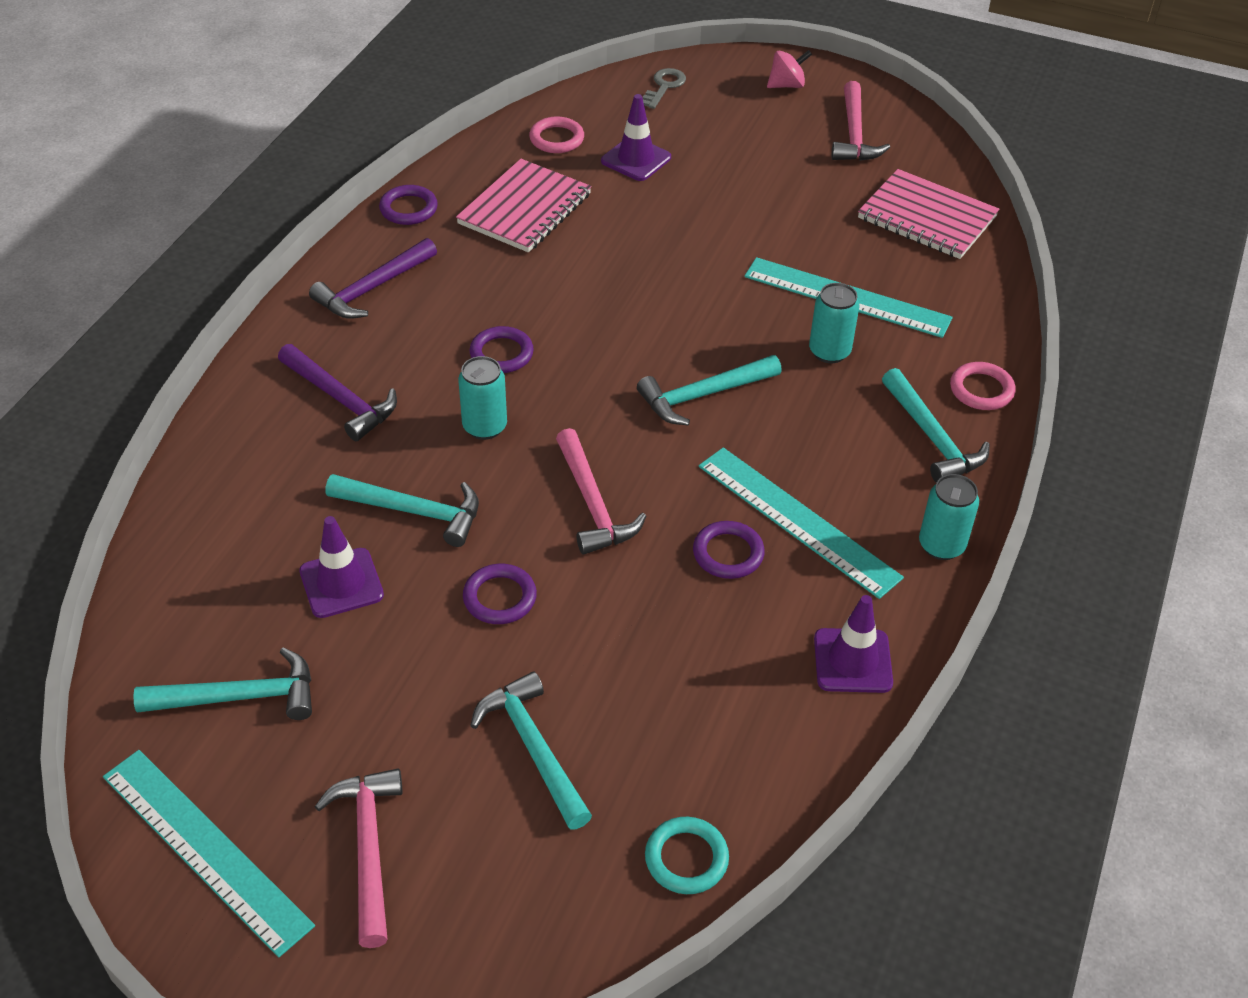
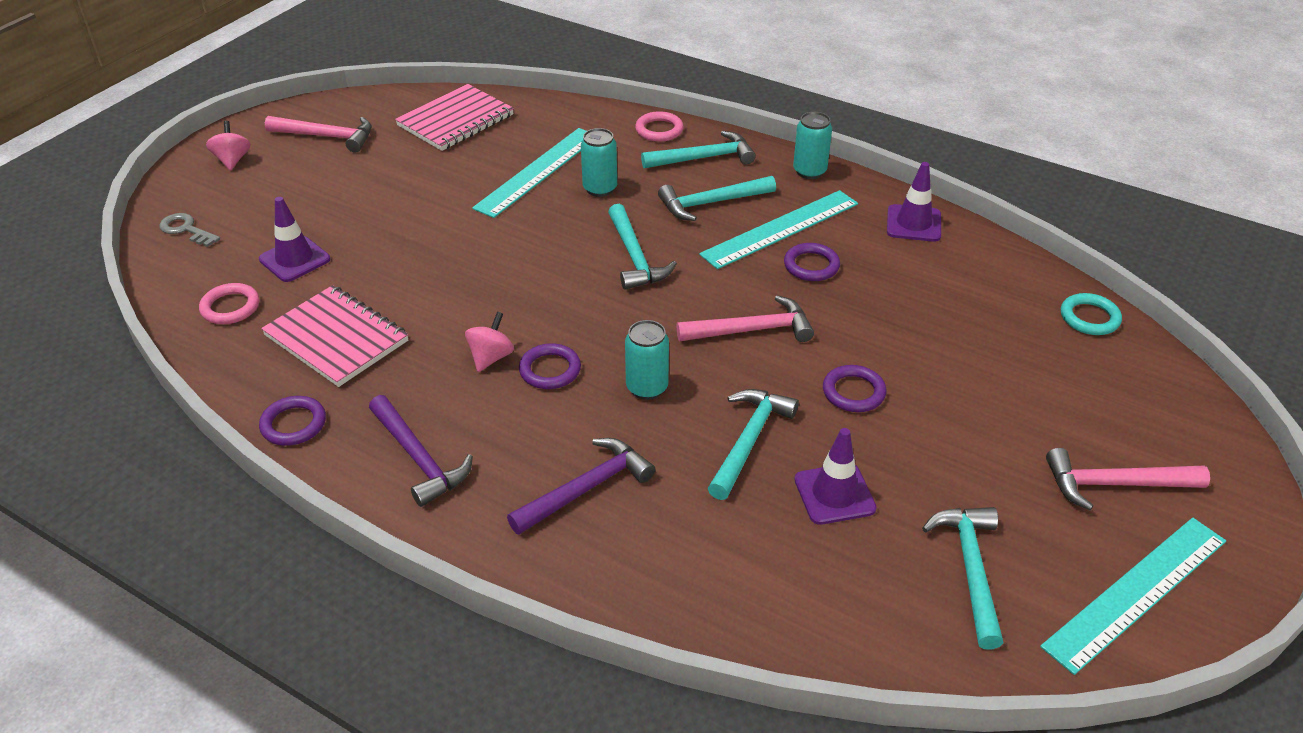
camera: 80 degrees left, 5 degrees down
turquoise hammer [470,672,592,830] -> turquoise hammer moved to [658,176,776,221]
none -> pink spinning top [465,312,514,372]

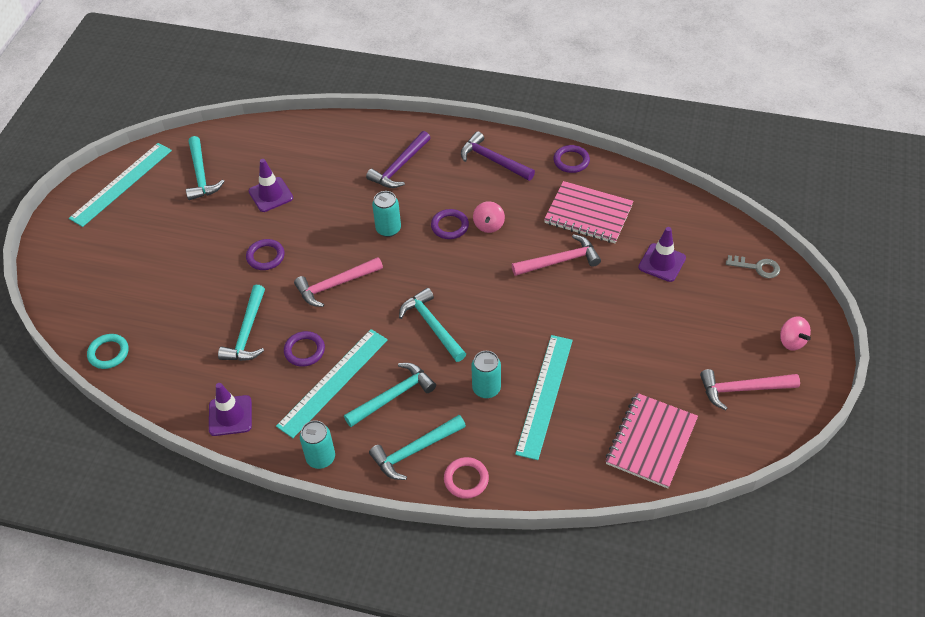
camera: 165 degrees right, 10 degrees up
pink ring [199,283,259,324] -> none
turquoise hammer [708,389,799,500] -> turquoise hammer moved to [218,285,265,361]
pink hammer [1046,448,1210,510] -> pink hammer moved to [512,234,601,276]

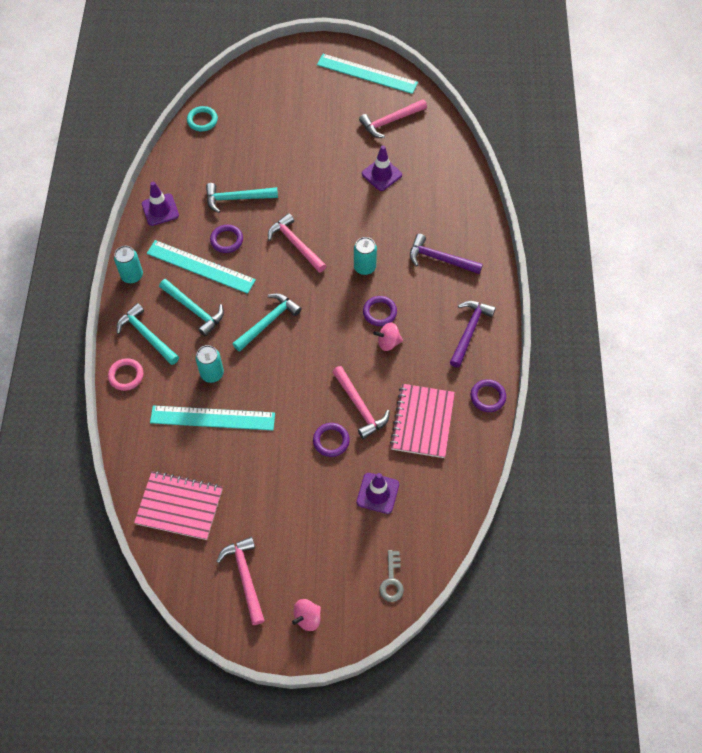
camera: 75 degrees right, 10 degrees up
turquoise hammer [186,136,225,200] -> pink hammer [359,99,427,138]
purple ring [246,239,285,270] -> purple ring moved to [313,423,350,457]

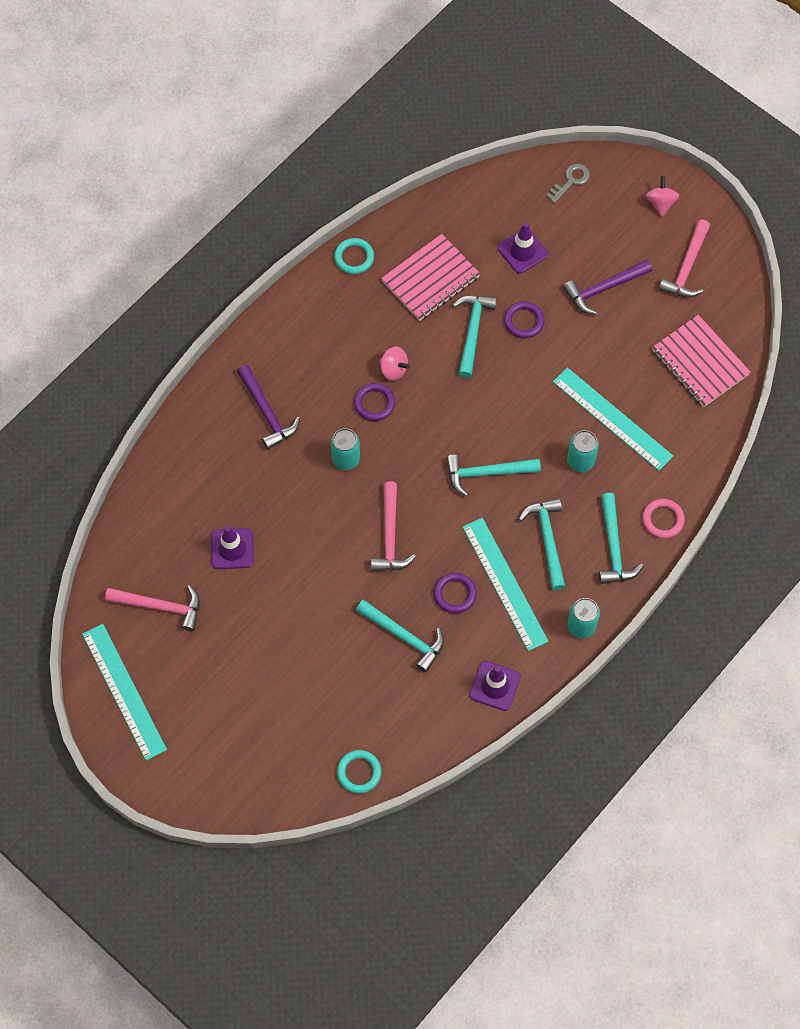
camera: 140 degrees left, 5 degrees up
pink spinning top [292,599,321,631] -> pink spinning top turned 90 degrees counterclockwise [646,176,679,217]
pink hammer [332,366,390,439] -> turquoise hammer [453,295,497,378]
purple hammer [450,301,496,368] -> purple hammer moved to [563,260,652,315]
purple ring [471,379,506,412] -> turquoise ring [334,238,374,274]

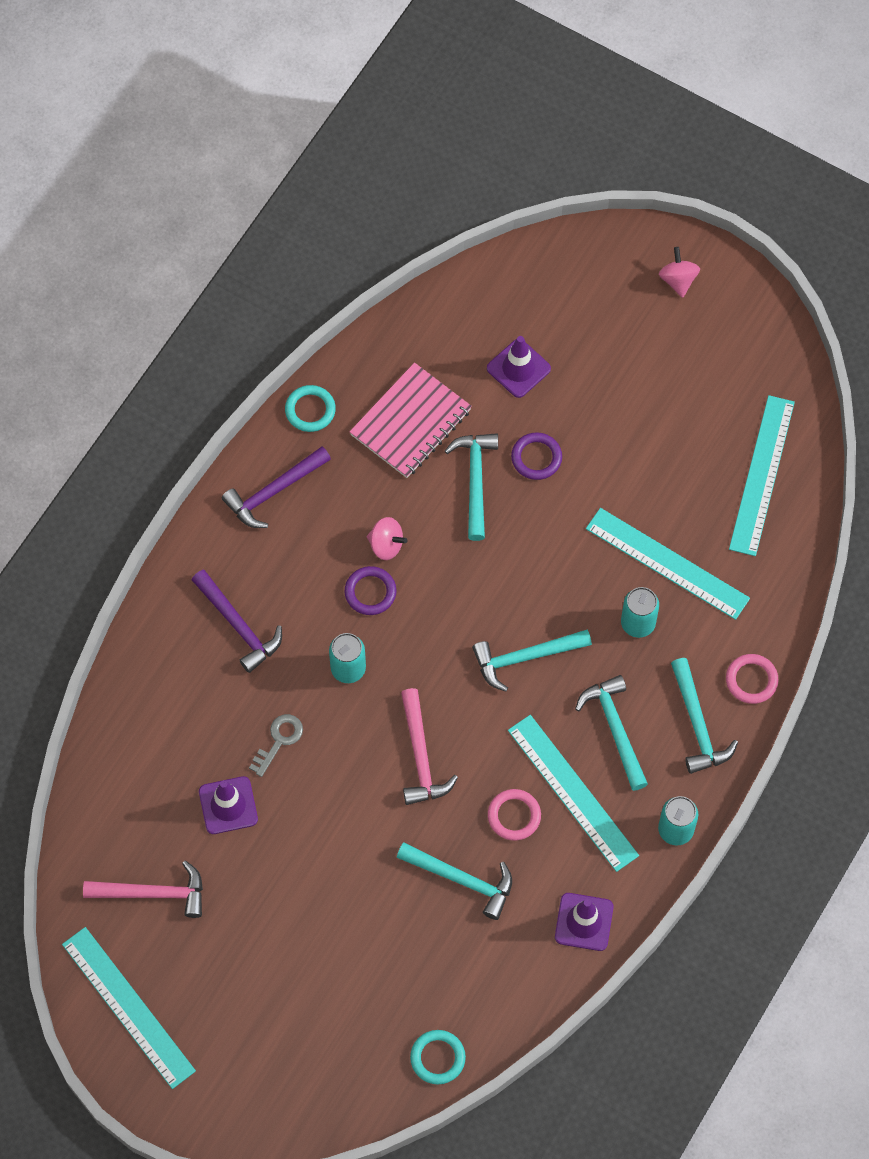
camera: 10 degrees left, 0 degrees up
purple ring [434,573,477,613] -> pink ring [488,789,541,840]
grey key [546,164,590,203] -> grey key moved to [249,714,303,777]
purple hammer [563,260,652,315] -> purple hammer moved to [222,446,331,528]
pink notebook [652,315,751,407] -> turquoise ruler [729,395,795,556]
pink hammer [659,219,710,297] -> none

